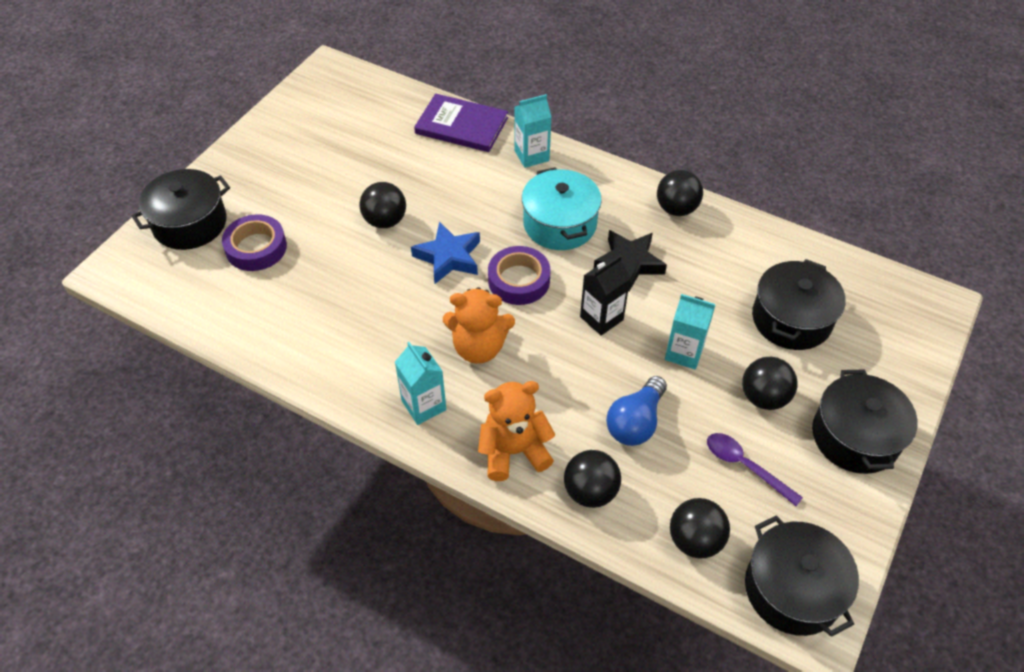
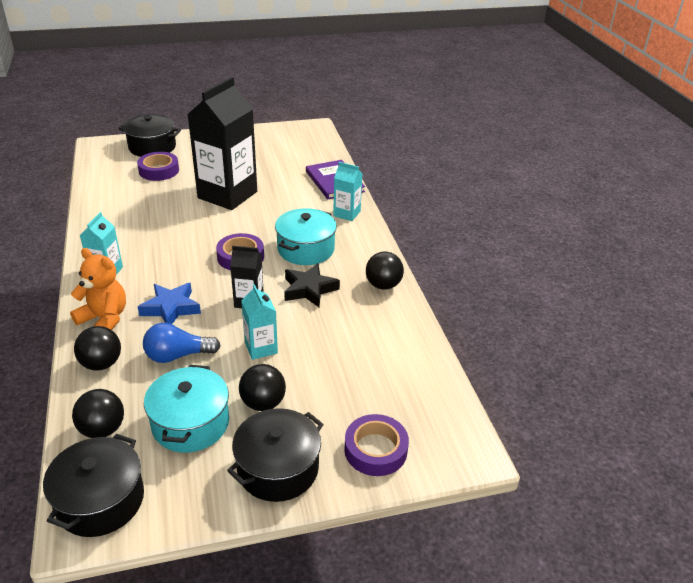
camera: 45 degrees right, 15 degrees down
black ball [359,182,406,228] -> black carton [187,77,257,210]
blue star [411,221,480,284] -> blue star moved to [138,283,201,324]
orange teddy bear [443,287,515,364] -> none
purple spoon [707,433,803,506] -> turquoise pot [144,365,229,453]
black pot [752,259,846,350] -> none
none -> purple tape [344,414,409,476]

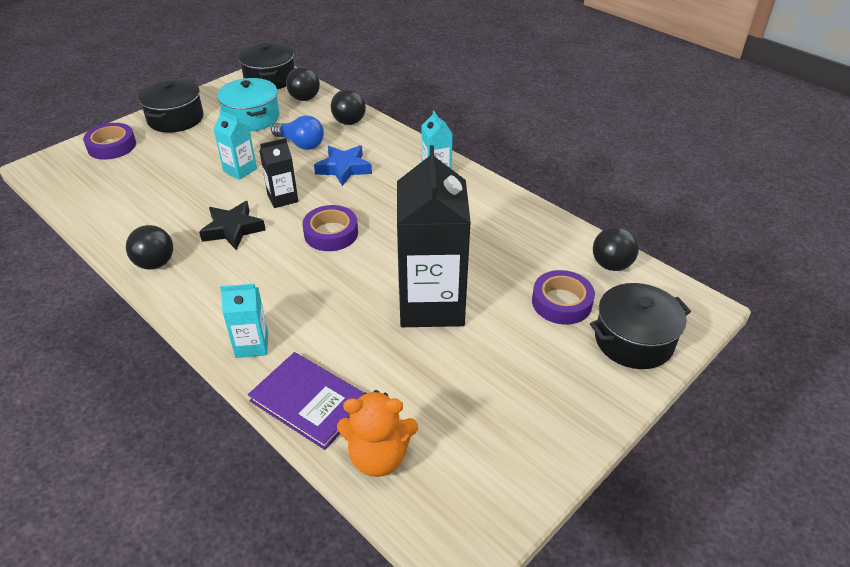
camera: 150 degrees right, 5 degrees up
orange teddy bear [70,248,126,330] -> orange teddy bear moved to [337,390,418,477]
blue light bulb [143,323,221,363] -> blue light bulb turned 75 degrees clockwise [271,115,324,150]
black ball [239,364,286,411] -> black ball moved to [593,227,639,271]
turquoise pot [275,208,337,265] -> none

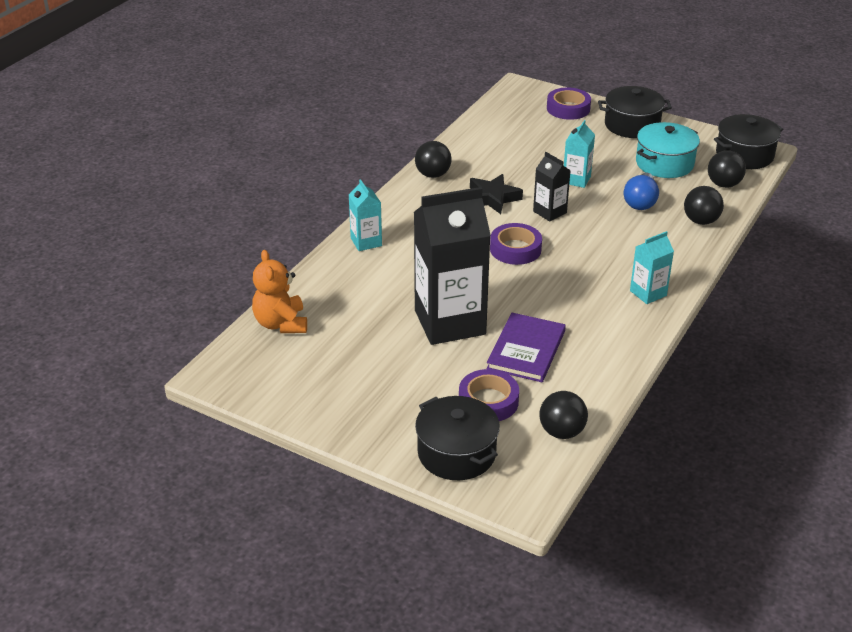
camera: 75 degrees right, 5 degrees down
purple book [248,352,364,450] -> purple book moved to [487,313,566,382]
blue star [314,145,372,186] -> none

